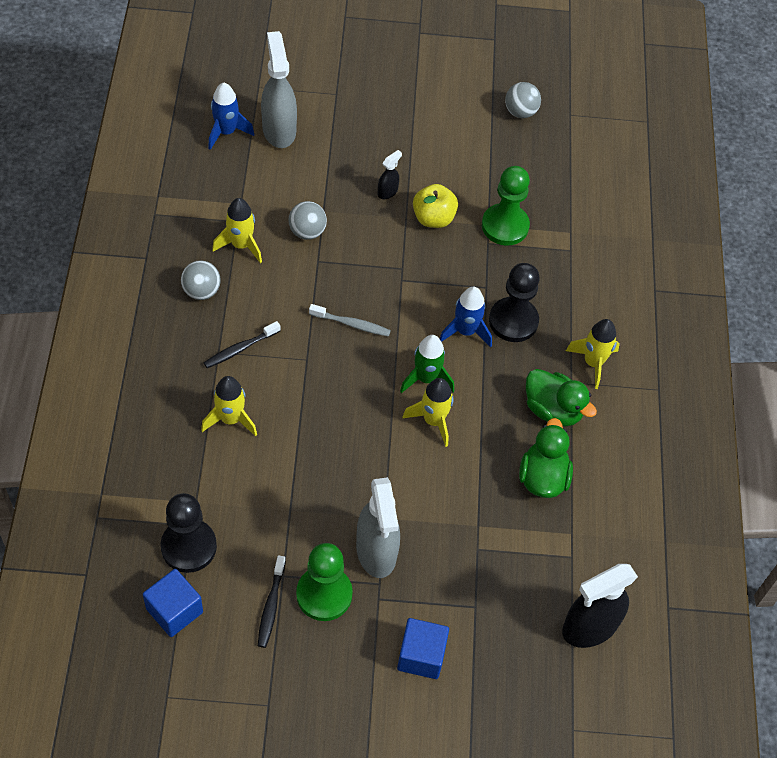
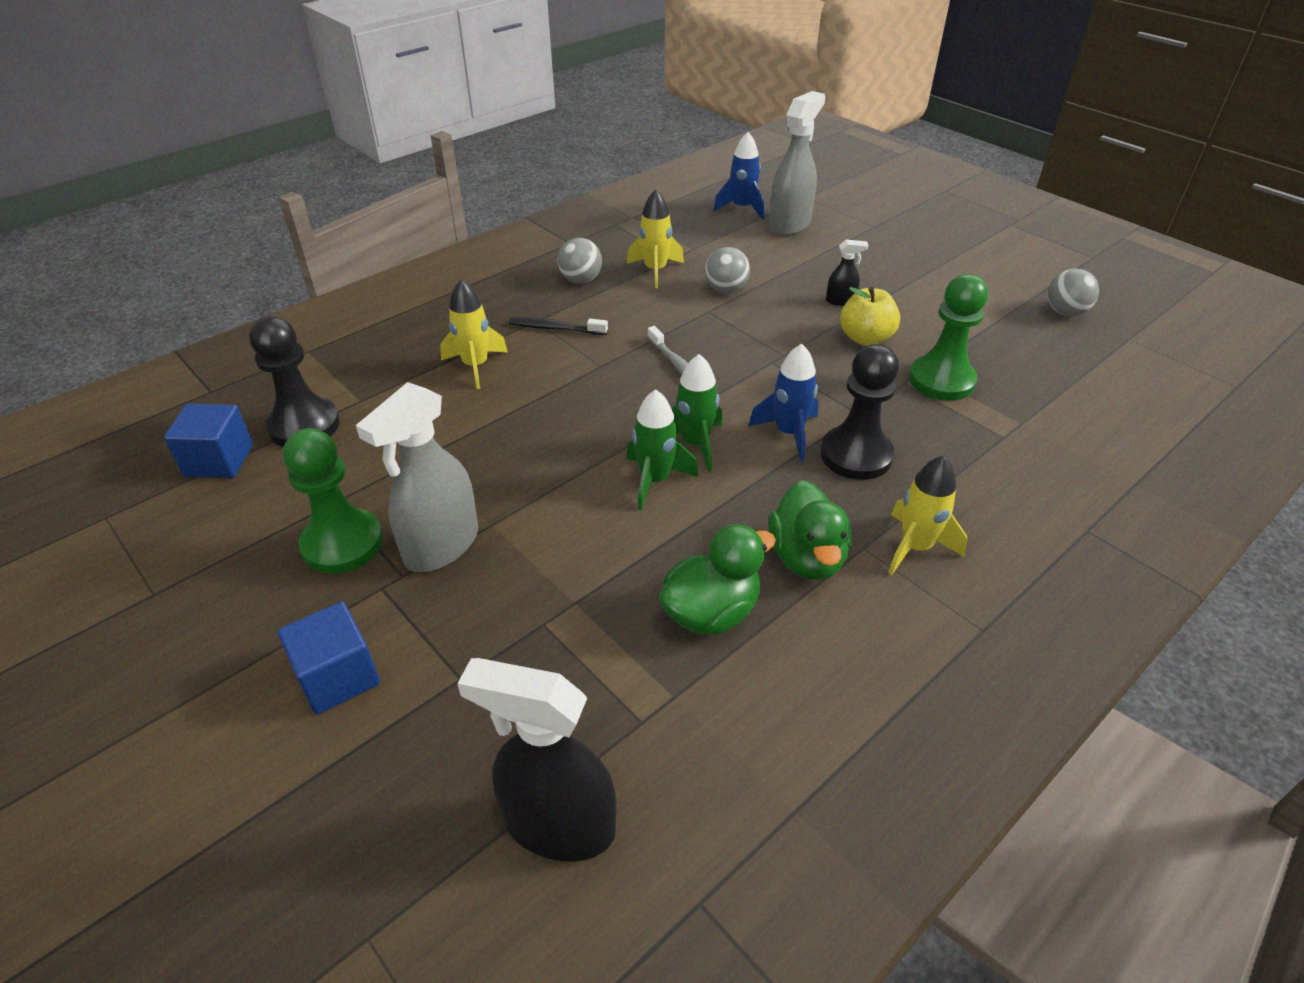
camera: 50 degrees right, 15 degrees down
black toothbrush [258,555,286,648] -> none
yellow rocket [403,378,453,447] -> green rocket [626,389,699,510]

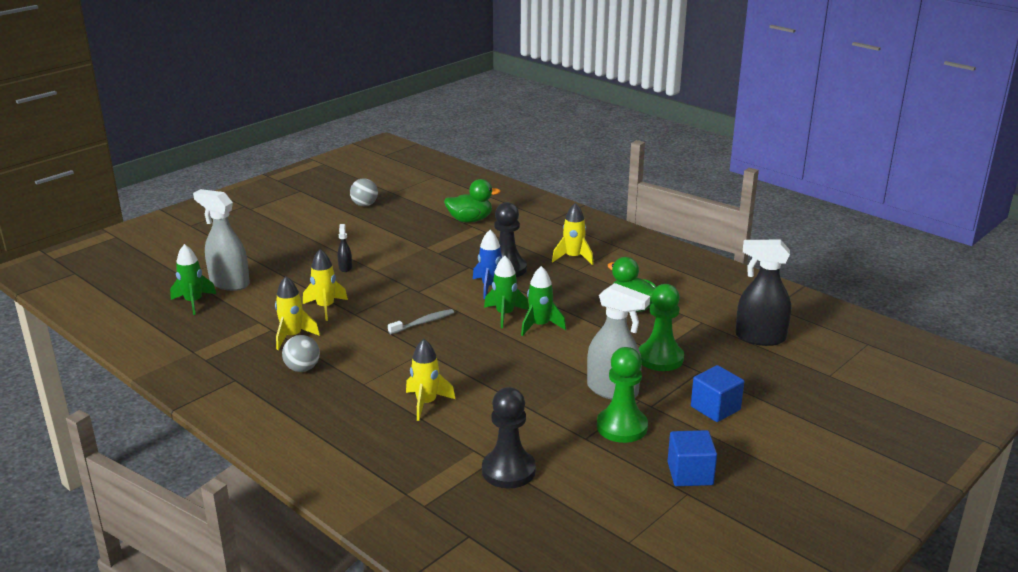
camera: 95 degrees left, 15 degrees down
blue cube [164,404,253,478] -> blue cube moved to [667,430,717,486]
black spray bottle [457,658,616,862] -> black spray bottle turned 90 degrees clockwise [735,239,791,346]
black toothbrush [509,317,608,335] -> none
grey ball [705,247,750,293] -> yellow rocket [303,249,348,321]
blue rocket [713,132,764,219] -> green rocket [170,244,216,315]
green duck [768,480,852,580] -> green duck moved to [444,179,500,223]
yellow apple [840,286,900,346] -> none
green pawn [909,274,988,401] -> green pawn moved to [639,284,684,371]

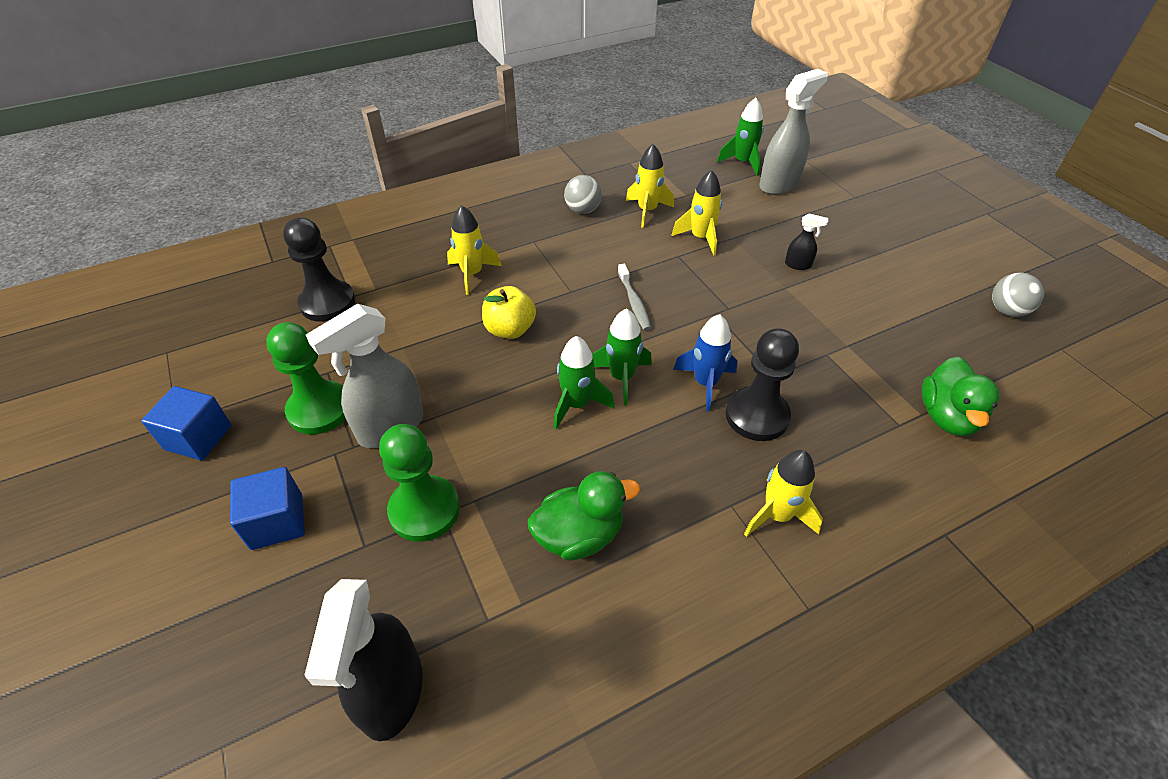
camera: 110 degrees right, 20 degrees up
black spray bottle [735,239,791,346] -> black spray bottle turned 150 degrees clockwise [305,579,423,741]
none -> yellow apple [482,286,536,339]

